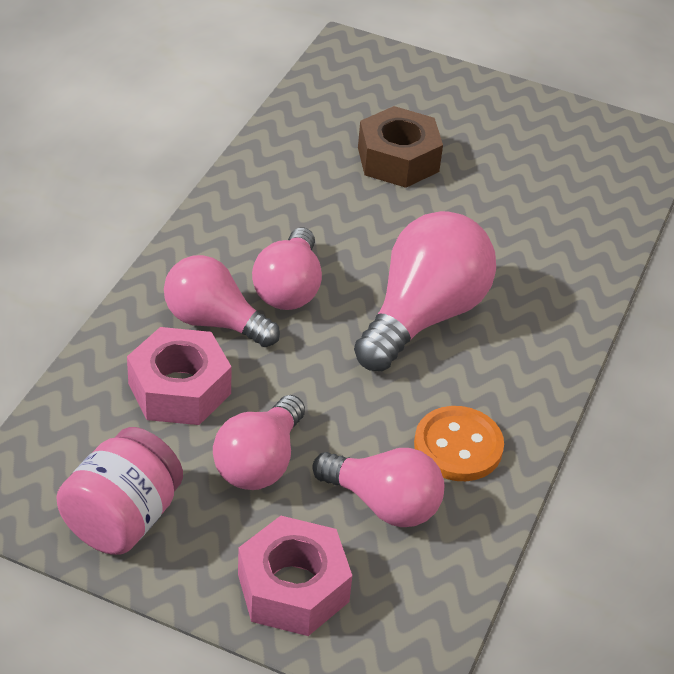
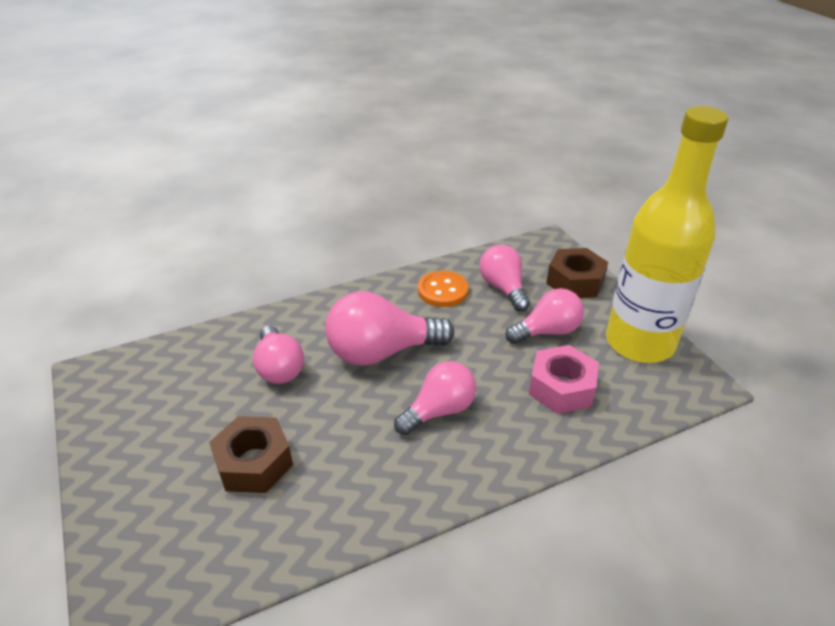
camera: 135 degrees left, 5 degrees down
pink jar [56,427,183,555] -> yellow bottle [606,106,728,363]
pink light bulb [164,255,280,347] -> pink light bulb moved to [253,326,304,384]
pink nut [238,516,352,636] -> brown nut [546,248,608,298]

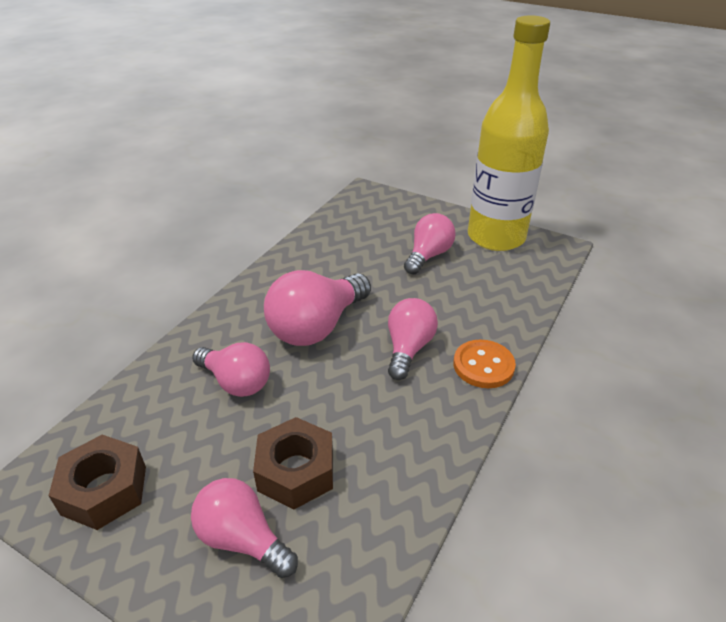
camera: 35 degrees left, 0 degrees up
orange button [418,271,468,307] -> orange button moved to [453,340,516,388]
pink light bulb [479,245,530,311] -> pink light bulb moved to [191,478,298,578]
pink nut [529,345,599,414] -> none
brown nut [546,248,608,298] -> brown nut moved to [48,435,146,530]

